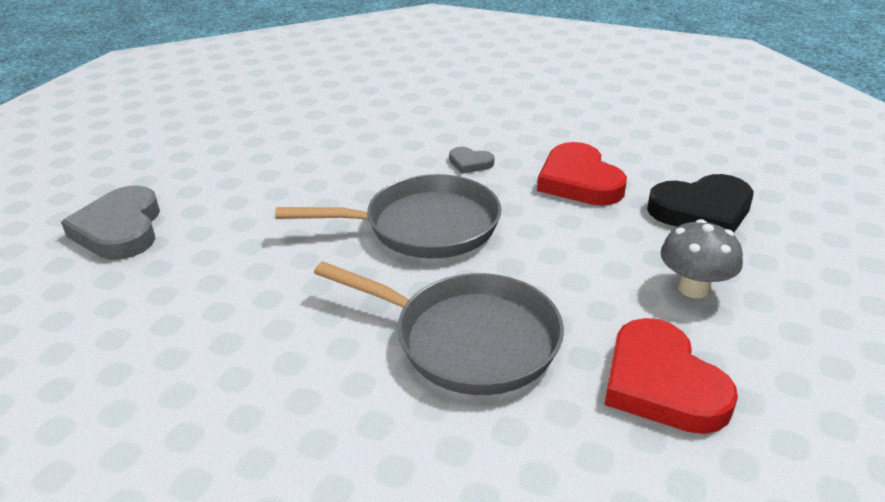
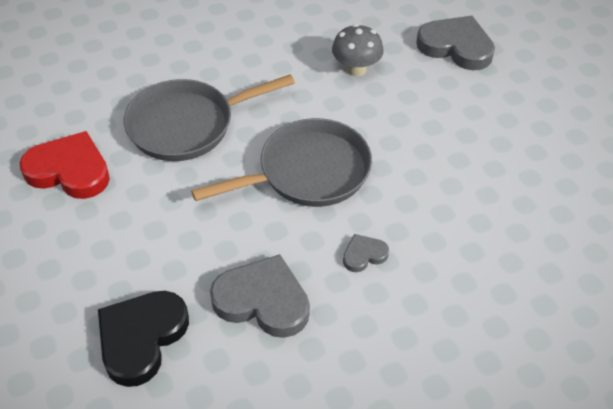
camera: 130 degrees right, 15 degrees up
grey pan [275,174,501,258] -> grey pan turned 150 degrees counterclockwise [191,118,372,207]
red heart [537,142,627,206] -> grey heart [210,254,310,338]
grey mushroom [661,219,743,298] -> grey mushroom moved to [332,24,384,76]

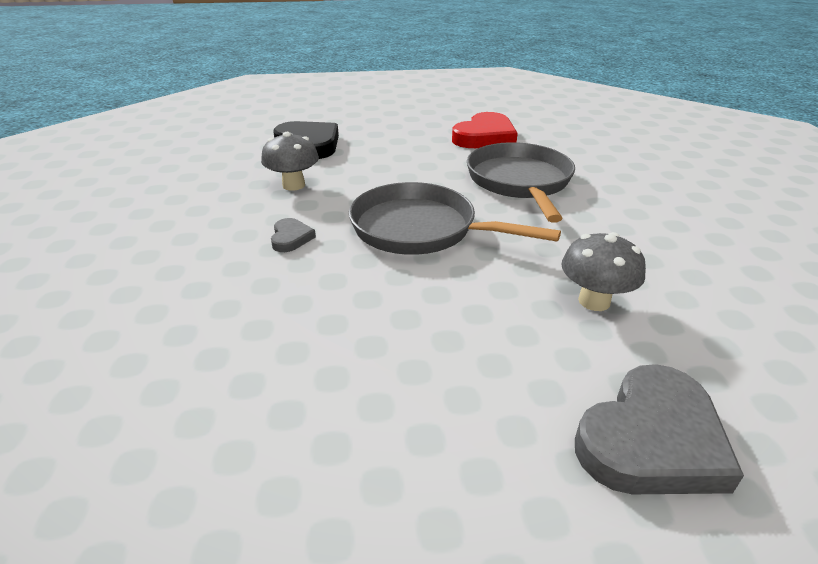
camera: 110 degrees right, 15 degrees down
grey pan [191,118,372,207] -> grey pan turned 120 degrees clockwise [349,182,561,255]
grey heart [210,254,310,338] -> grey mushroom [261,132,319,191]

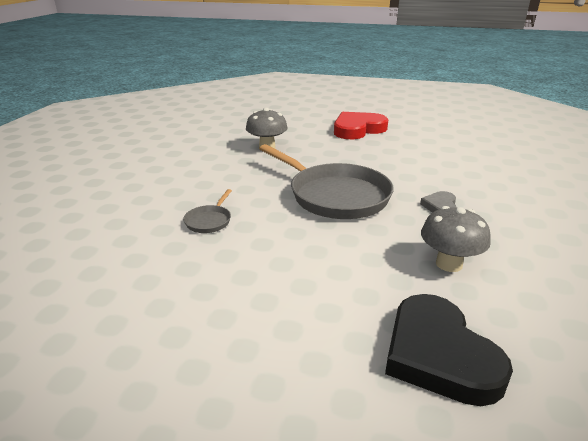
camera: 160 degrees left, 5 degrees down
red heart [452,112,518,148] -> red heart moved to [334,112,388,139]
grey pan [467,142,575,223] -> grey pan [183,189,232,233], size x0.42
grey heart [575,364,744,494] -> none

